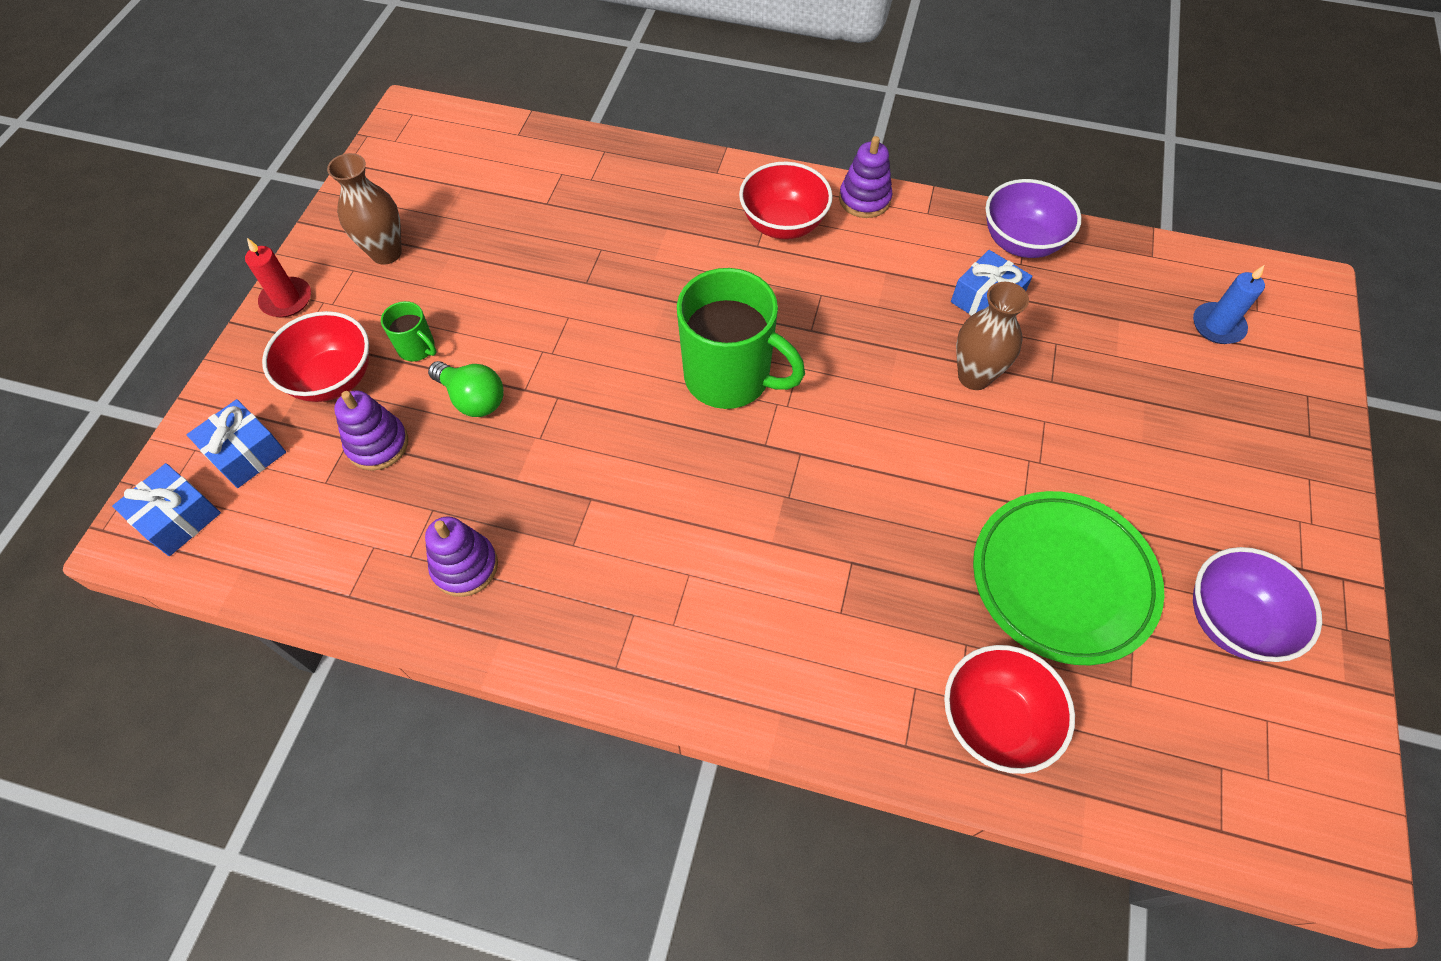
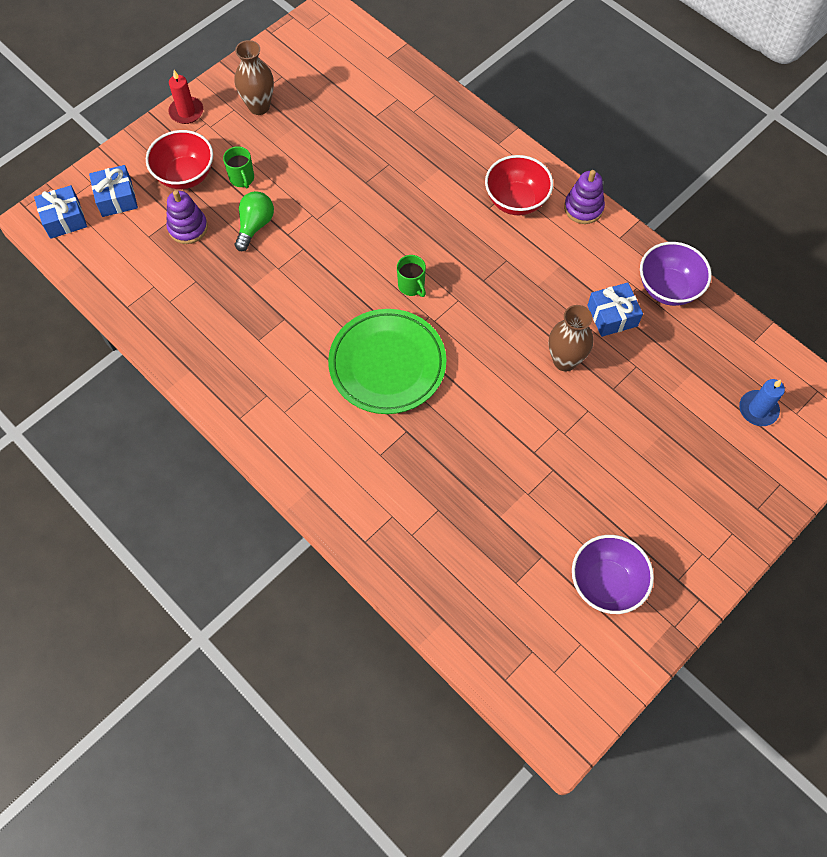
camera: 30 degrees right, 5 degrees up
purple stacking toy [425,516,498,597] -> none
green light bulb [428,361,504,417] -> green light bulb turned 135 degrees counterclockwise [235,191,274,251]
green mug [677,268,805,409] -> green mug [397,255,426,297], size x0.45
red bowl [944,645,1075,774] -> none
green plate [973,491,1164,665] -> green plate moved to [328,309,446,414]

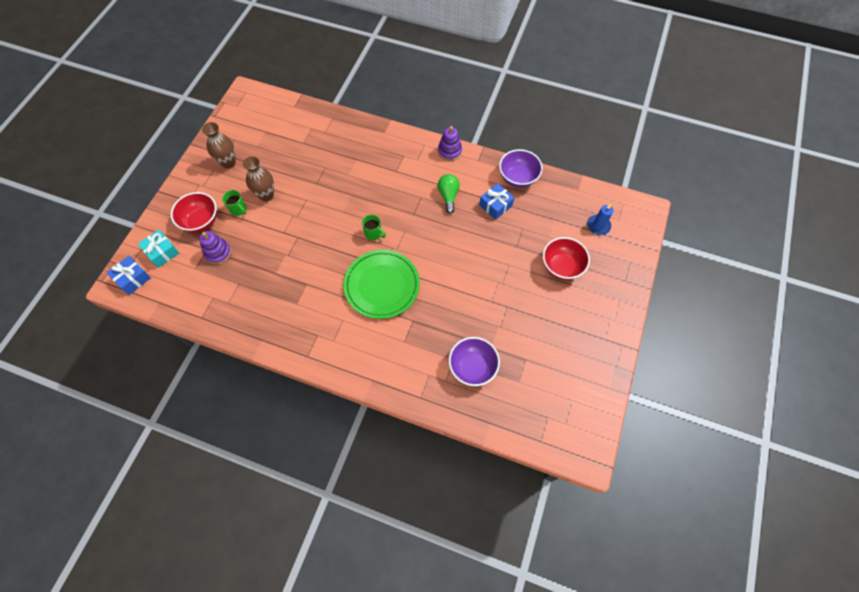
camera: 25 degrees left, 0 degrees up
blue gift [89,165,138,217] -> turquoise gift [138,230,179,268]
red candle [168,70,203,124] -> none
green light bulb [235,191,274,251] -> green light bulb moved to [438,174,460,214]
red bowl [485,155,553,215] -> red bowl moved to [543,237,590,280]
brown vase [549,305,593,371] -> brown vase moved to [242,156,274,202]
purple bowl [572,535,654,614] -> purple bowl moved to [449,337,500,386]

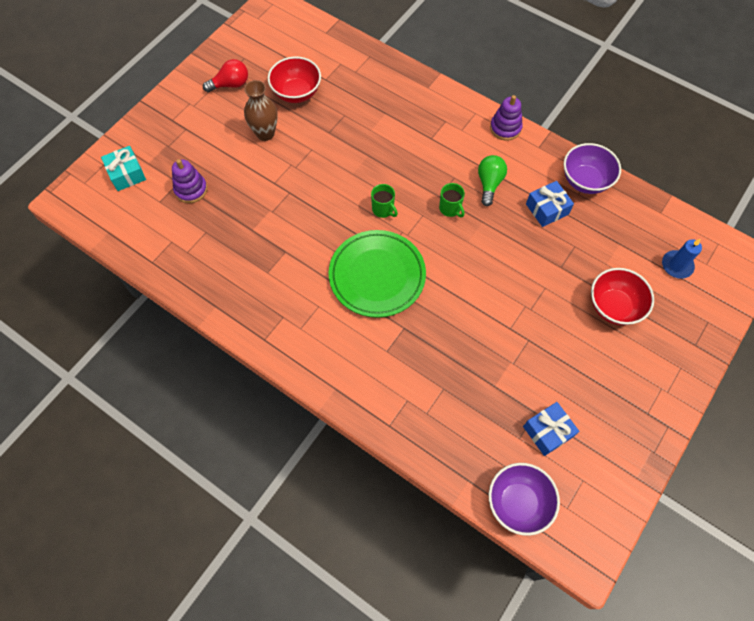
camera: 15 degrees right, 0 degrees up
blue gift [107,256,151,295] -> blue gift moved to [523,402,579,456]
red bowl [171,192,217,233] -> red bowl moved to [268,56,321,103]
brown vase [202,122,236,168] -> red light bulb [203,59,248,92]
green mug [222,190,246,216] -> green mug moved to [439,183,465,217]
purple bowl [449,337,500,386] -> purple bowl moved to [489,463,560,536]

